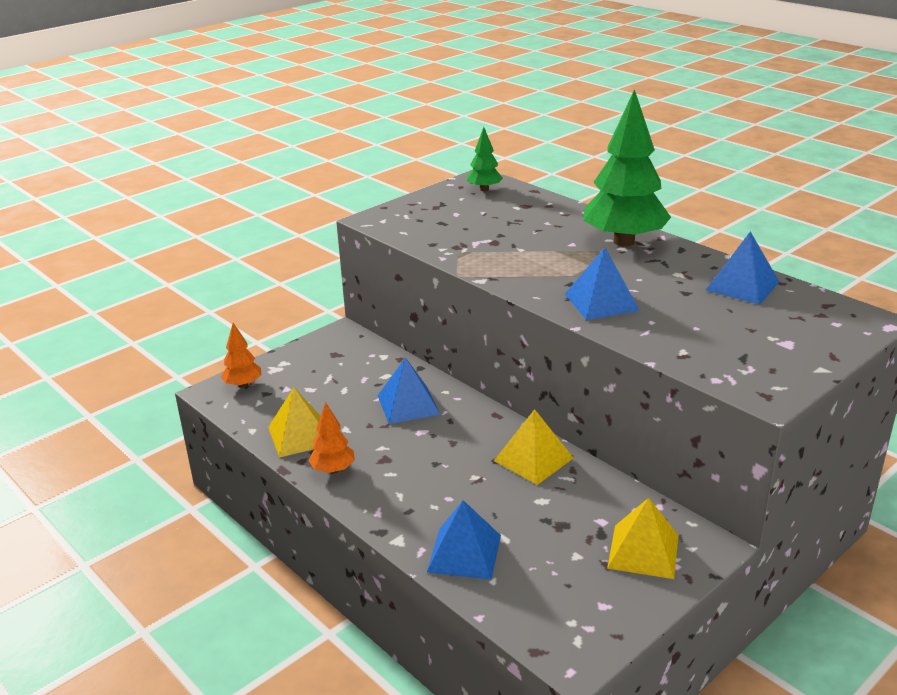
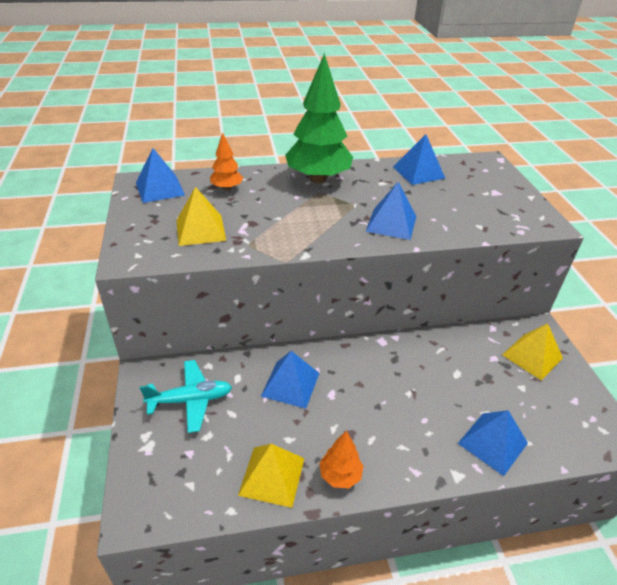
camera: 60 degrees left, 10 degrees up
orange tree [221,323,261,388] -> orange tree moved to [210,132,243,191]
green tree [467,127,503,191] -> blue pyramid [136,148,185,203]
yellow pyramid [494,409,573,485] -> yellow pyramid moved to [177,187,226,246]
none -> turquoise plane [140,360,232,433]

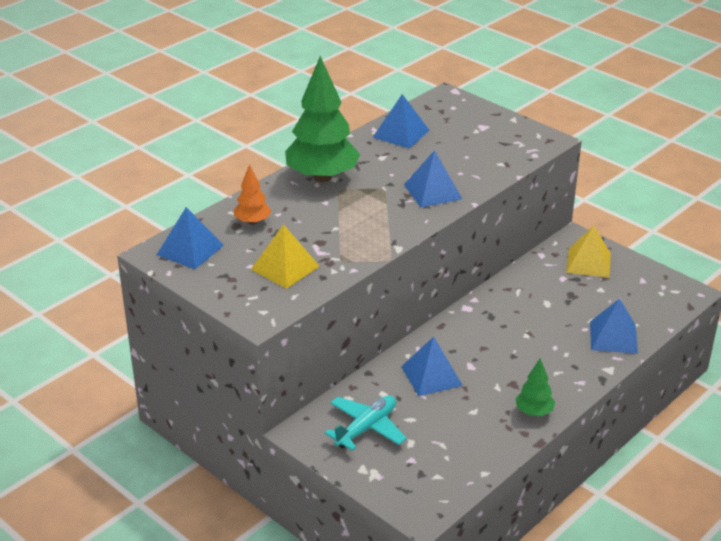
camera: 35 degrees left, 5 degrees down
yellow pyramid [238,444,305,508] -> none
orange tree [319,430,364,488] -> green tree [515,358,555,416]

